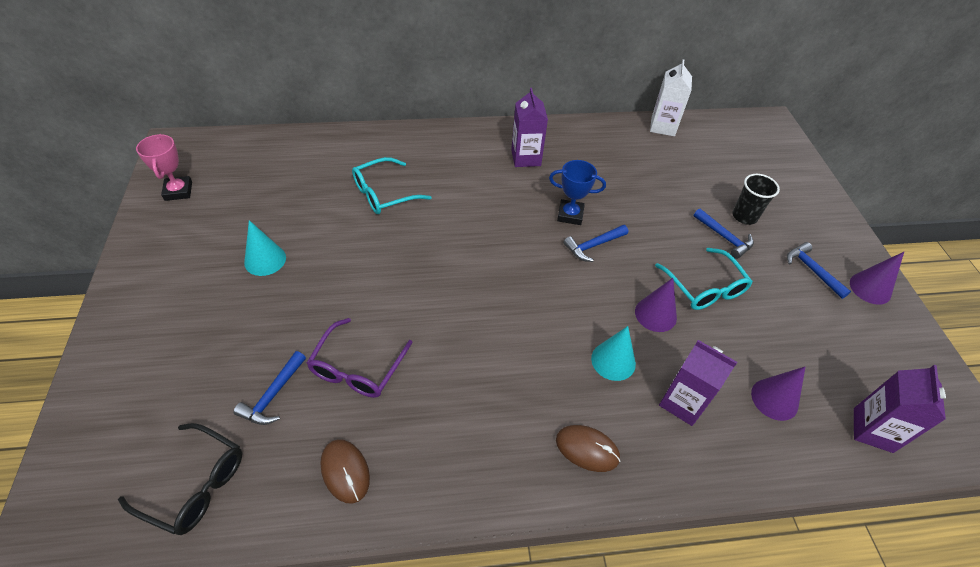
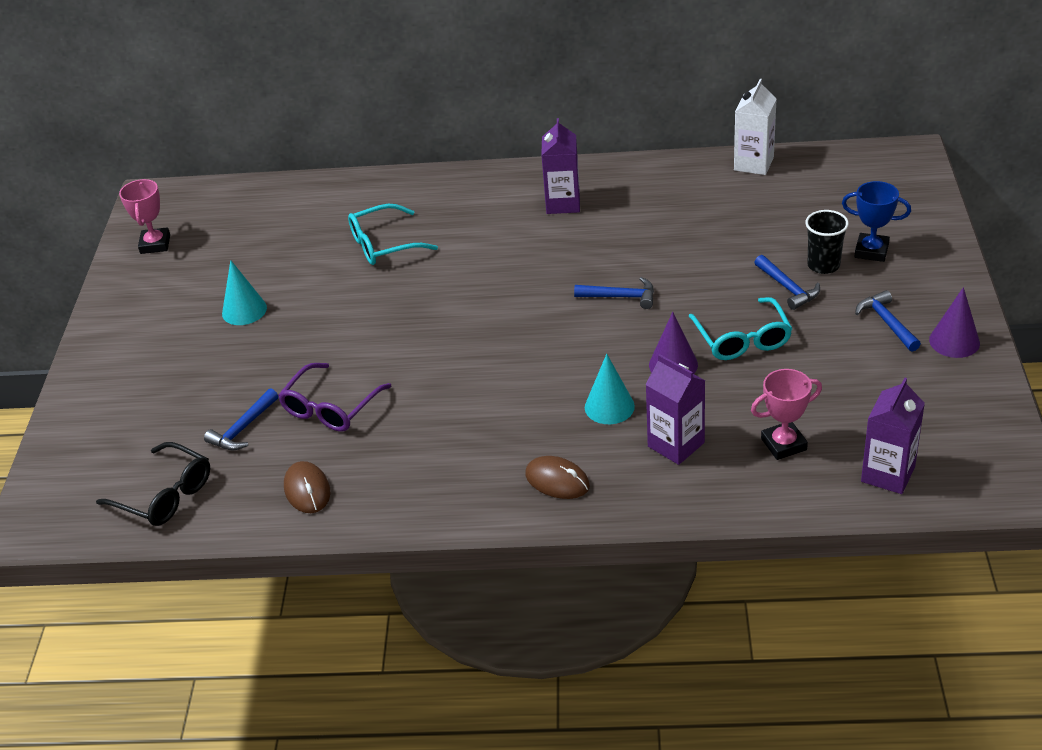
camera: 15 degrees right, 10 degrees down
blue trophy [549,160,606,225] -> blue trophy moved to [842,181,911,262]
blue hammer [563,225,628,262] -> blue hammer turned 150 degrees counterclockwise [574,277,654,309]
purple cone [751,367,805,421] -> pink trophy [751,369,822,460]

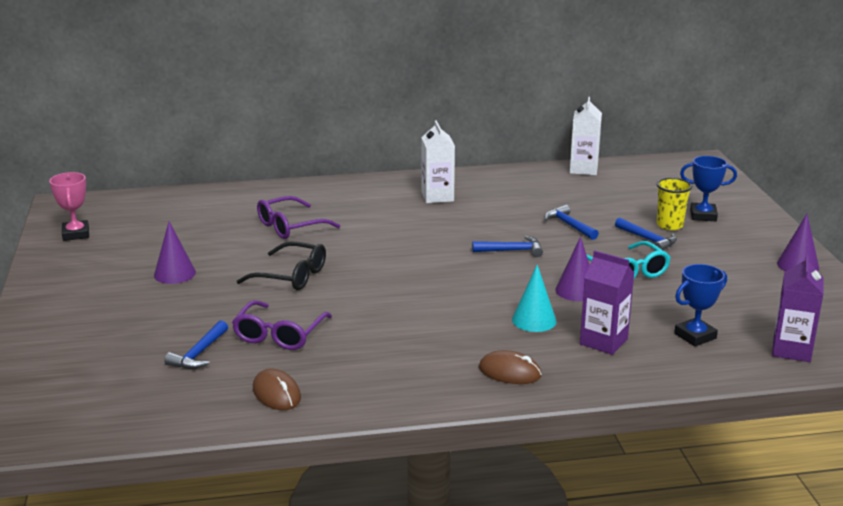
camera: 15 degrees left, 15 degrees down
black glasses [96,442,210,526] -> black glasses moved to [237,242,326,290]
turquoise cone [222,260,267,325] -> purple cone [154,221,196,284]
turquoise glasses [348,204,438,265] -> purple glasses [257,196,341,239]
purple carton [541,118,580,214] -> white carton [421,120,455,203]
pink trophy [751,369,822,460] -> blue trophy [674,264,727,346]
black cup [805,210,849,274] -> yellow cup [657,178,692,230]
blue hammer [855,290,921,352] -> blue hammer moved to [544,205,599,240]

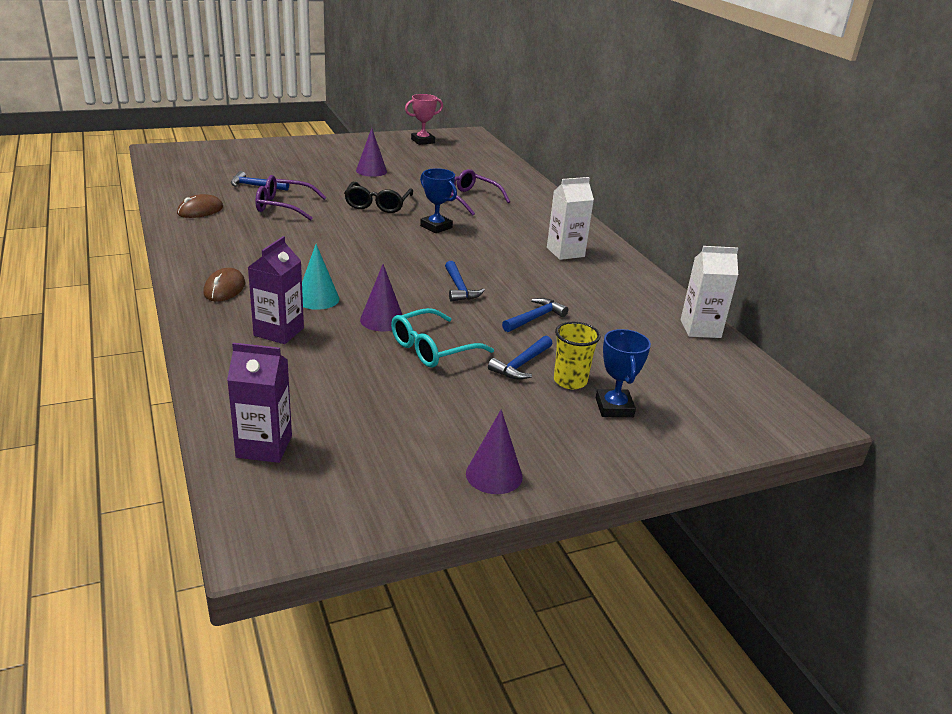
camera: 75 degrees right, 5 degrees up
blue trophy [674,264,727,346] -> blue trophy moved to [420,168,457,233]

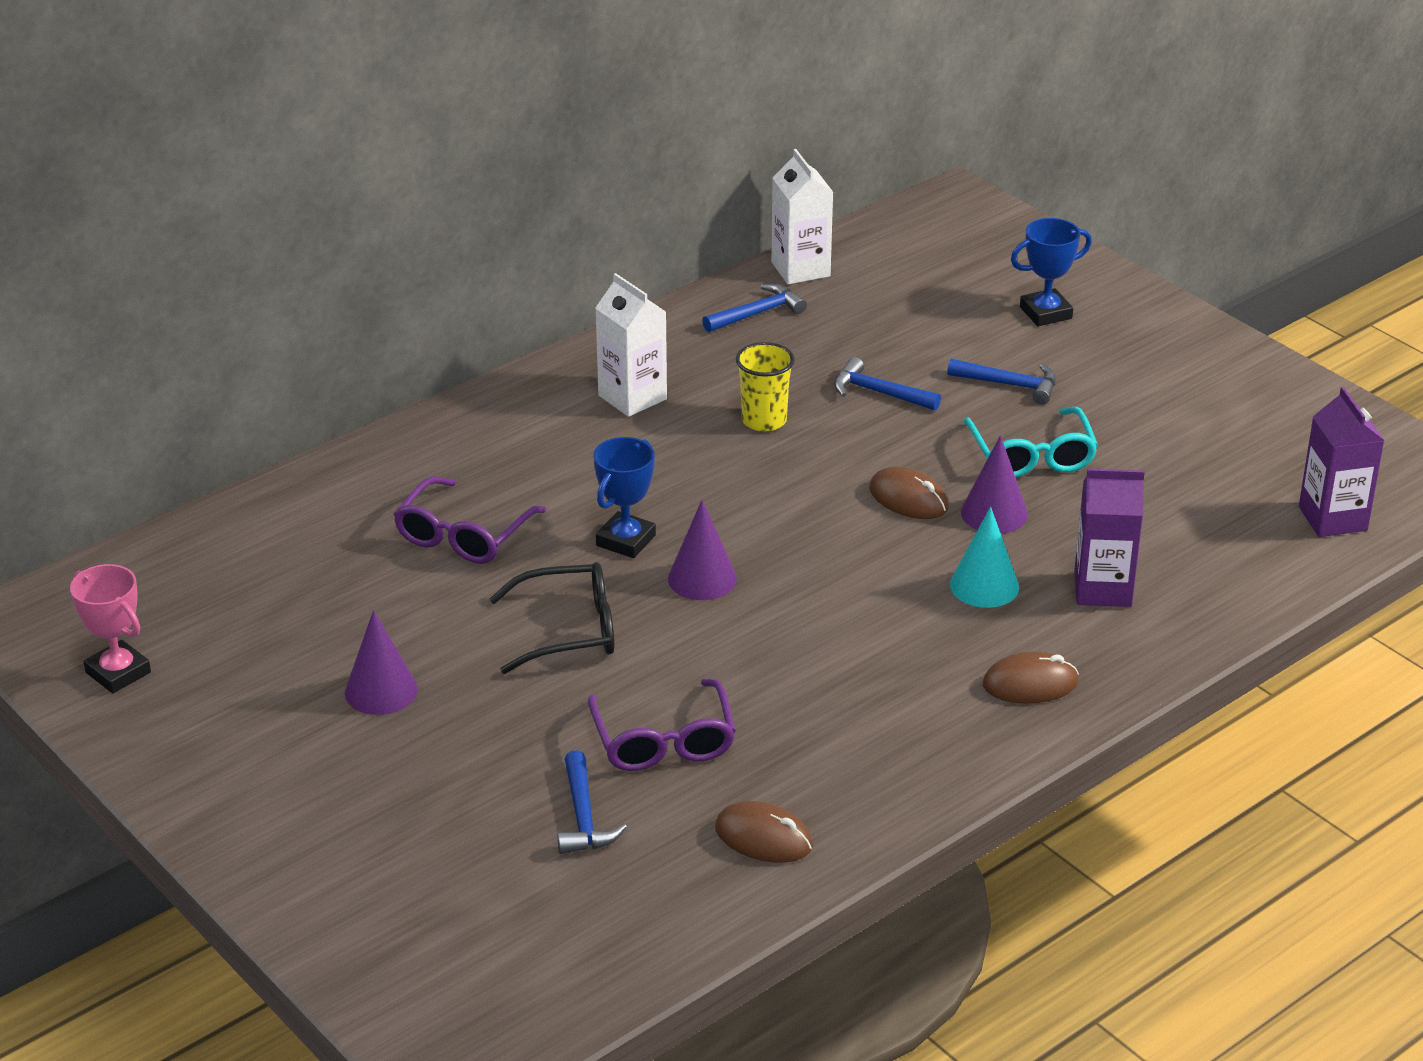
camera: 105 degrees left, 5 degrees up
turquoise glasses [391,308,494,368] -> turquoise glasses turned 45 degrees clockwise [963,407,1098,478]
blue hammer [445,261,485,302] -> blue hammer moved to [702,284,807,332]
purple cone [466,409,523,494] -> purple cone moved to [668,500,737,600]
yellow cup [554,322,600,389] -> yellow cup moved to [736,342,795,432]
none -> brown mouse [869,466,948,519]

